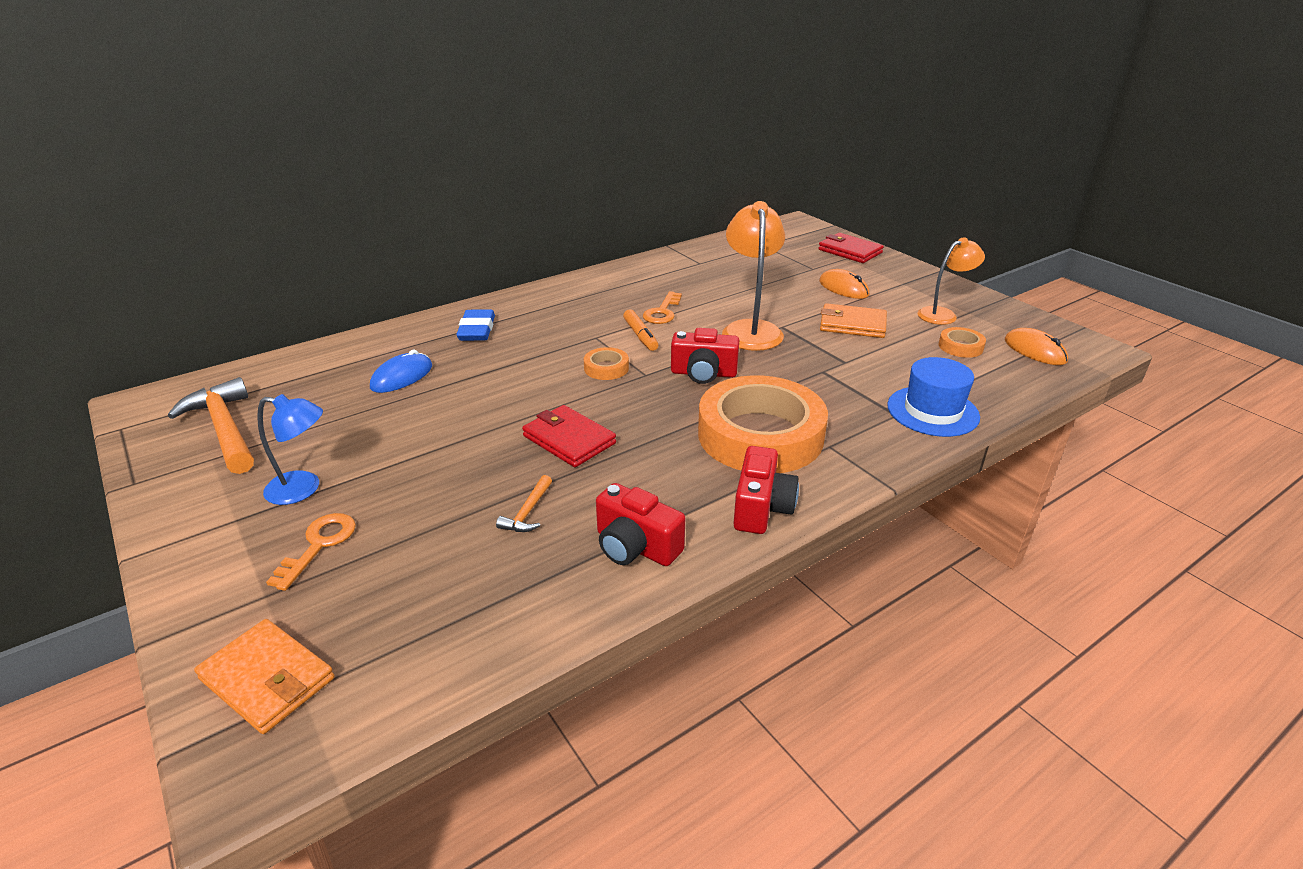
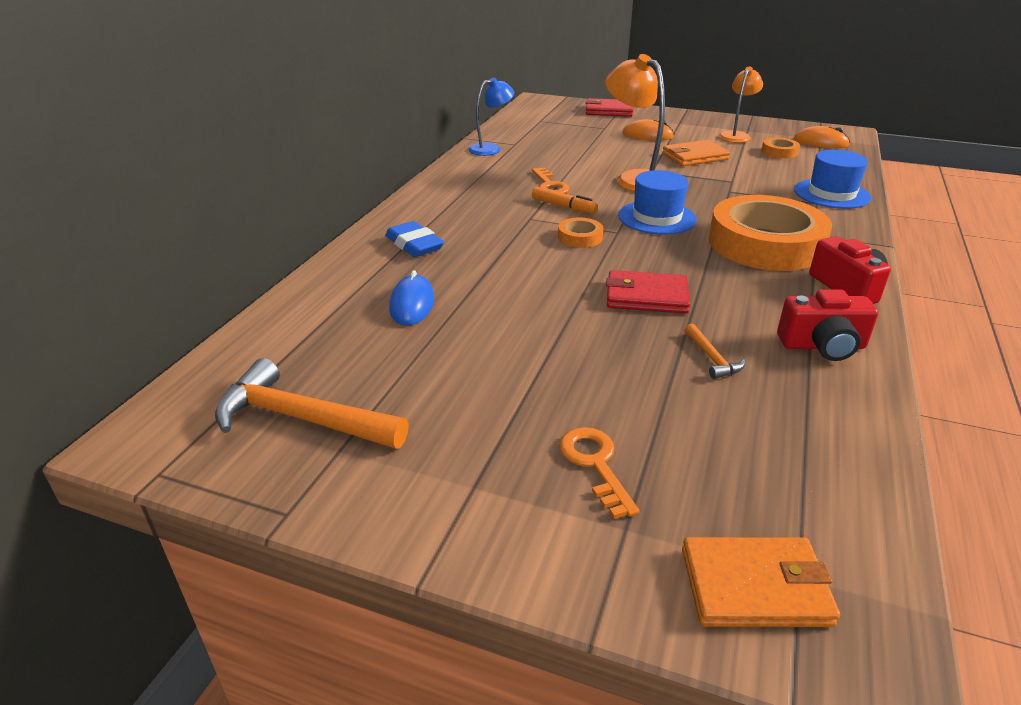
camera: 35 degrees left, 0 degrees up
blue lamp [257,394,323,505] -> blue lamp moved to [468,77,514,156]
red camera [671,328,739,384] -> blue hat [618,170,697,235]

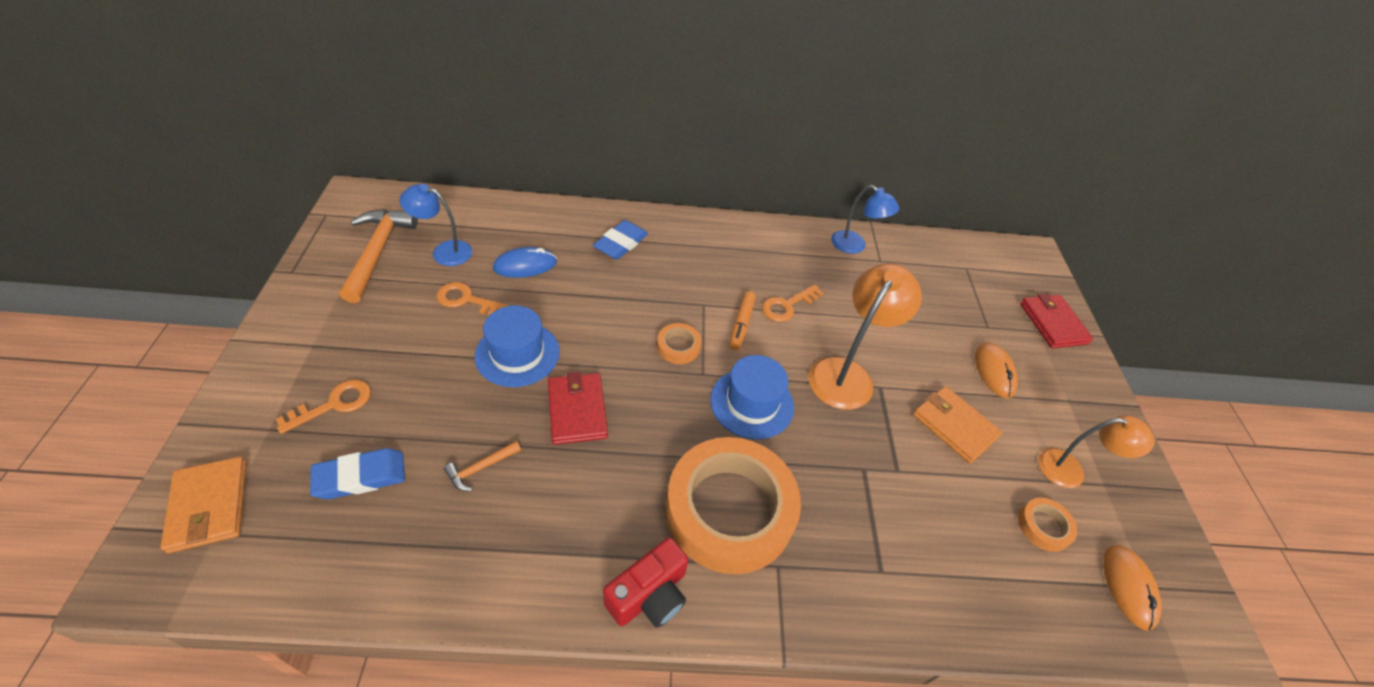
camera: 65 degrees right, 15 degrees up
red camera [777,289,878,361] -> none
blue hat [794,150,871,209] -> blue hat moved to [474,305,560,387]
none -> blue eraser [310,448,405,499]
none -> blue lamp [399,184,472,266]
none -> orange key [437,282,510,315]

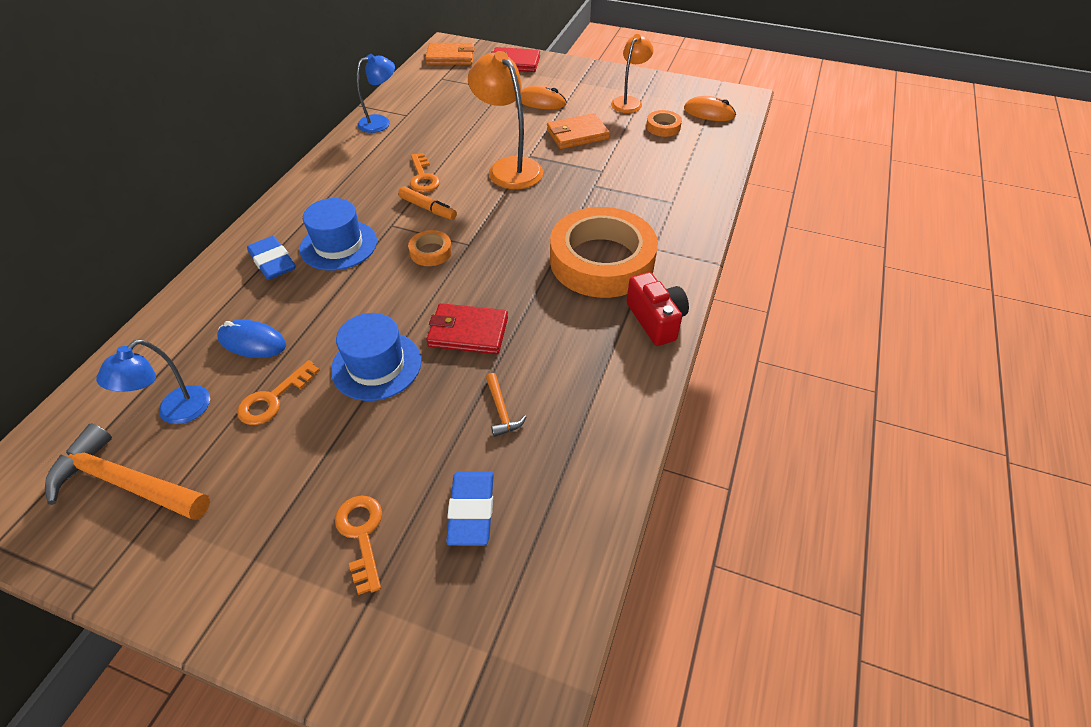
camera: 65 degrees left, 0 degrees up
orange wallet [160,456,247,553] -> orange wallet moved to [425,43,475,65]
blue mouse [493,247,557,278] -> blue mouse turned 75 degrees counterclockwise [217,320,286,358]
blue hat [710,355,794,439] -> blue hat moved to [300,198,377,271]

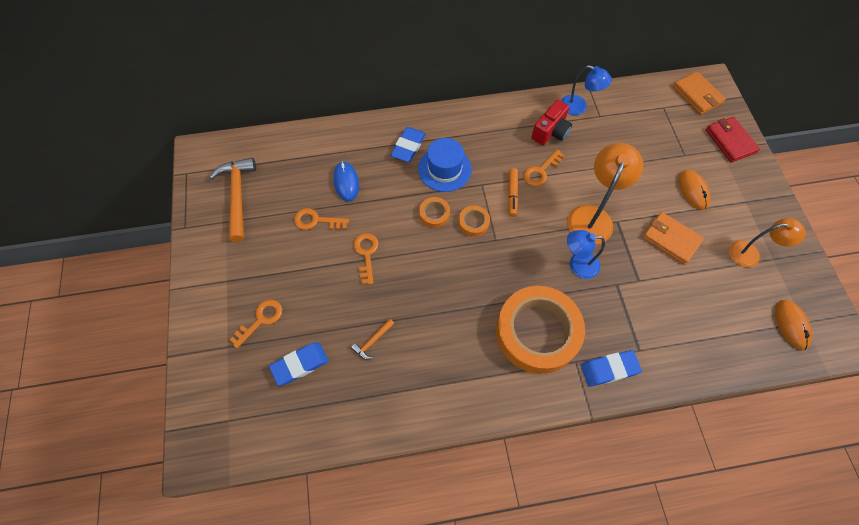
camera: 60 degrees right, 15 degrees up
blue lamp [96,339,210,424] -> blue lamp moved to [567,230,605,279]
blue hat [331,313,421,401] -> orange key [353,233,379,285]
red wallet [426,303,508,354] -> none
red camera [627,272,689,346] -> red camera moved to [531,100,572,145]
orange tape [646,110,682,137] -> orange tape moved to [419,197,450,228]
none -> blue eraser [581,350,642,387]

